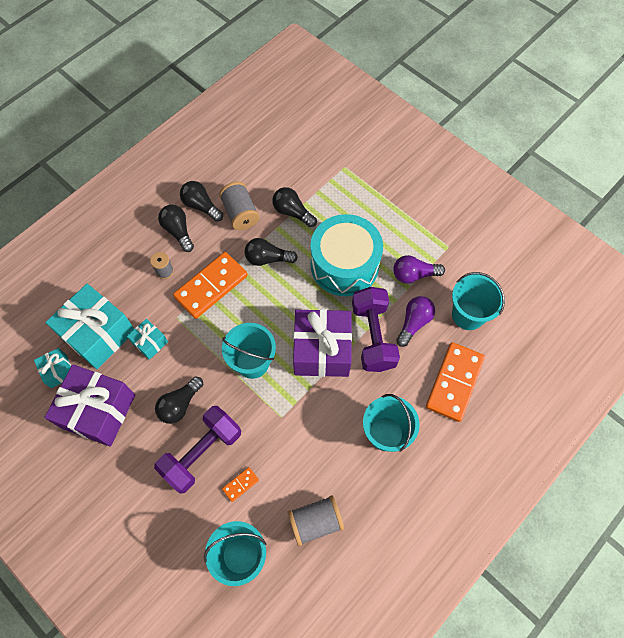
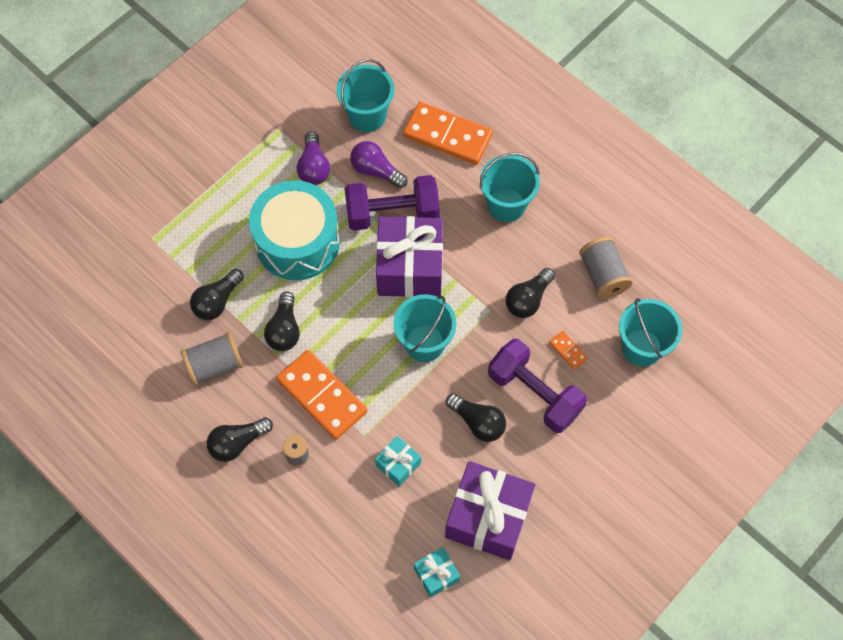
camera: 90 degrees left, 0 degrees up
turquoise gift [45,284,134,369] -> none
black light bulb [180,181,223,222] -> black light bulb moved to [506,268,555,318]

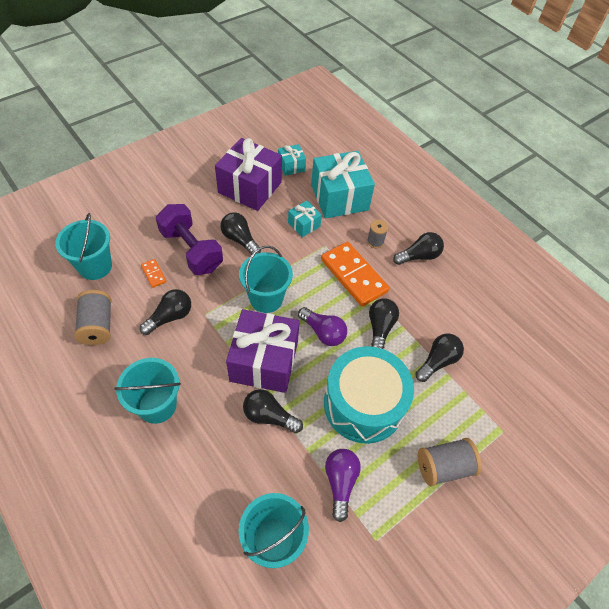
camera: 175 degrees left, 10 degrees down
grey spool [181,332,243,386] -> grey spool moved to [418,438,482,486]
purple dumbbell [344,175,440,231] -> black light bulb [243,389,303,433]
purple light bulb [350,141,408,188] -> purple light bulb moved to [298,307,347,346]
orange domino [403,102,493,165] -> none
none -> turquoise gift [311,151,375,219]

